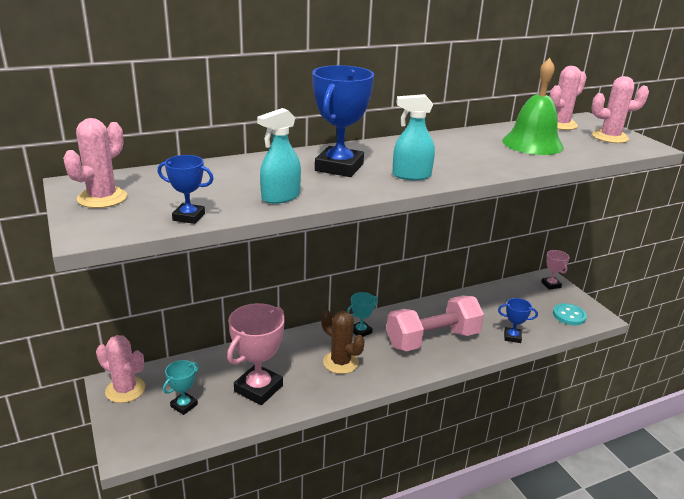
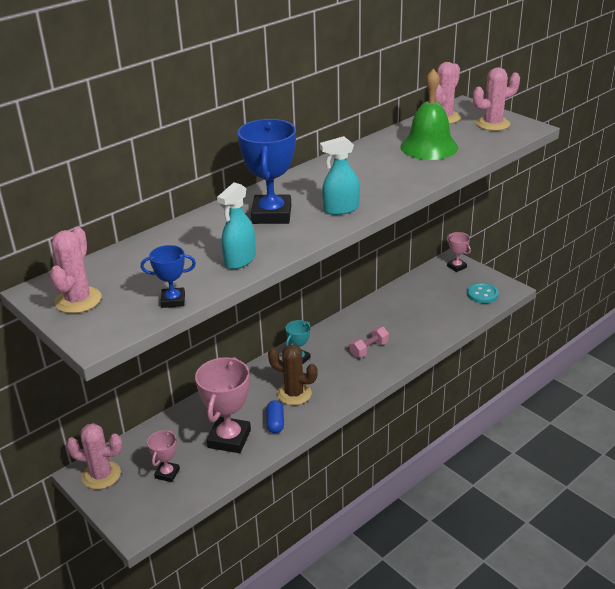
camera: 15 degrees left, 5 degrees up
turquoise trophy [163,360,199,415] -> pink trophy [147,430,180,482]
pink dumbbell [386,296,484,351] -> pink dumbbell [349,327,389,358], size x0.46
blue trophy [498,298,538,343] -> none
none -> blue capsule [266,400,284,434]

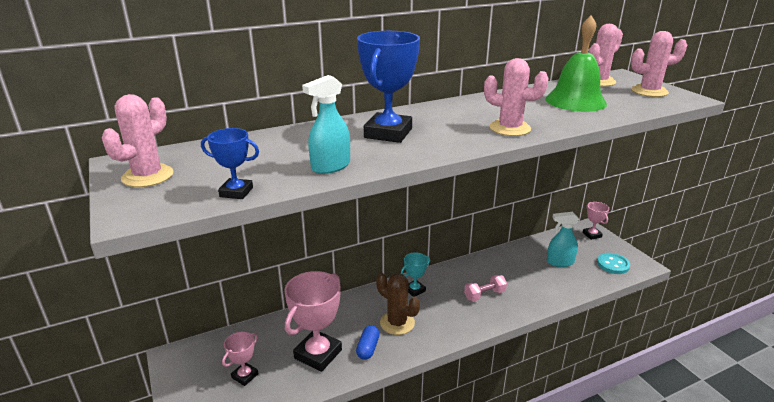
camera: 15 degrees right, 5 degrees down
pink cactus [66,423,122,489] -> pink cactus moved to [484,58,549,136]
turquoise spray bottle [320,136,360,215] -> turquoise spray bottle moved to [547,212,579,267]

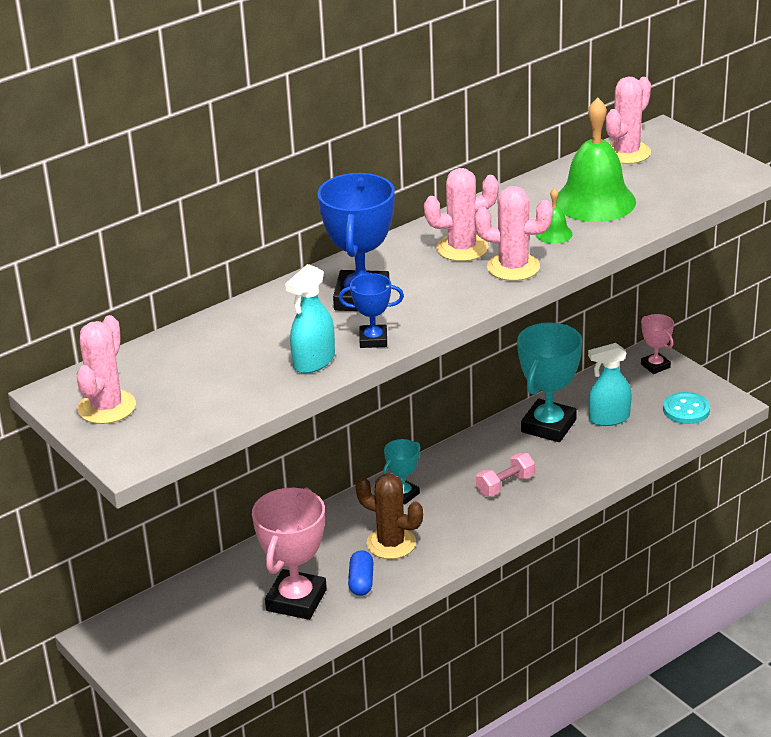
camera: 10 degrees left, 5 degrees up
blue trophy [201,128,259,199] -> blue trophy moved to [339,273,404,348]
pink trophy [222,332,259,386] -> none
pink cactus [631,31,687,97] -> pink cactus moved to [424,168,499,261]
none -> turquoise trophy [517,322,583,442]
none -> green bell [536,188,573,244]

